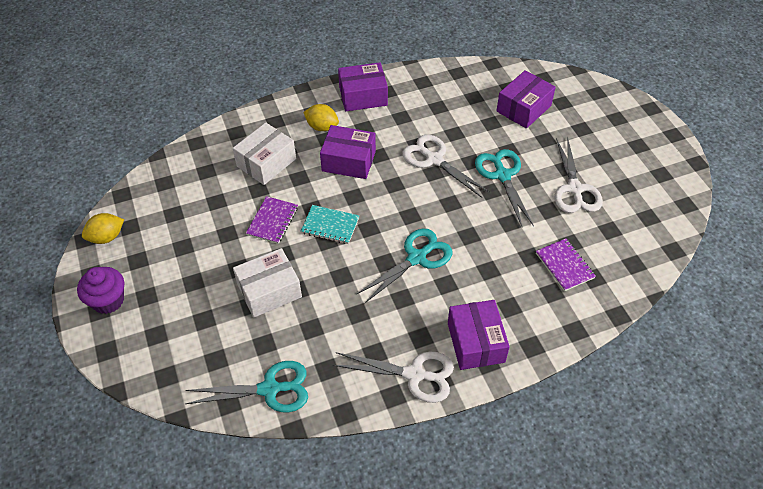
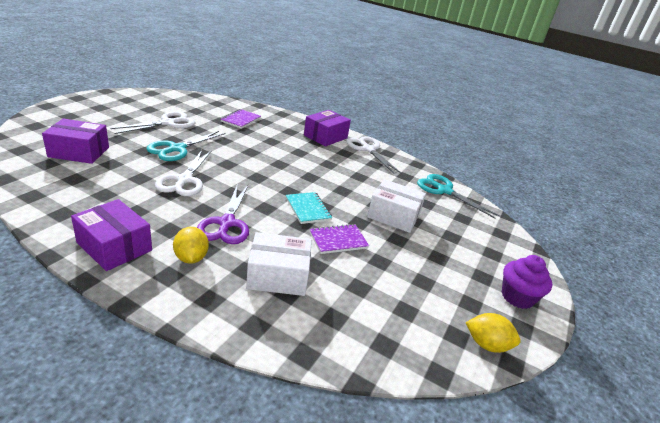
camera: 135 degrees left, 20 degrees down
purple box [320,125,376,179] -> purple scissors [197,185,249,244]
turquoise scissors [357,229,452,303] -> none

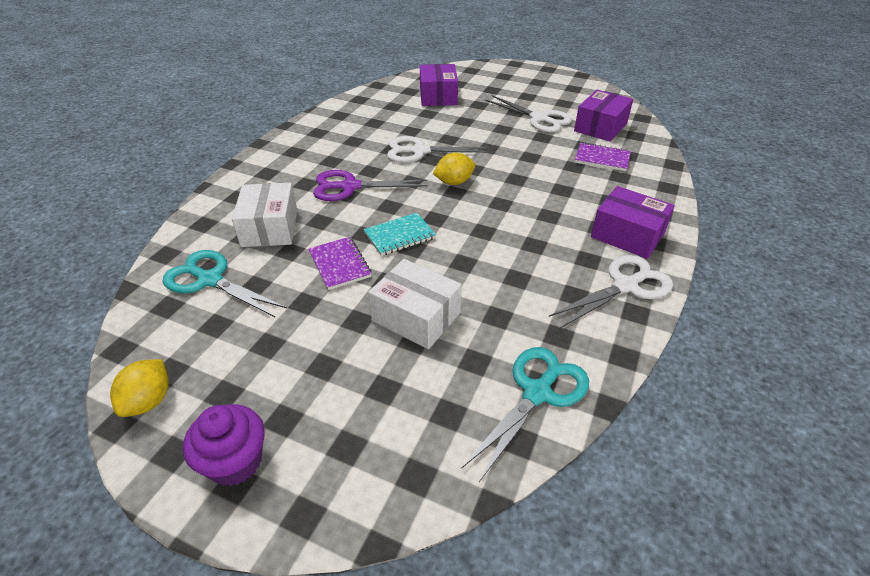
camera: 90 degrees right, 10 degrees up
purple box [71,199,152,271] -> purple box moved to [574,90,633,142]
turquoise scissors [146,131,225,161] -> turquoise scissors moved to [163,250,287,317]
yellow lemon [173,227,209,264] -> yellow lemon moved to [433,153,475,185]
white box [367,179,426,233] -> white box turned 75 degrees counterclockwise [368,259,462,349]

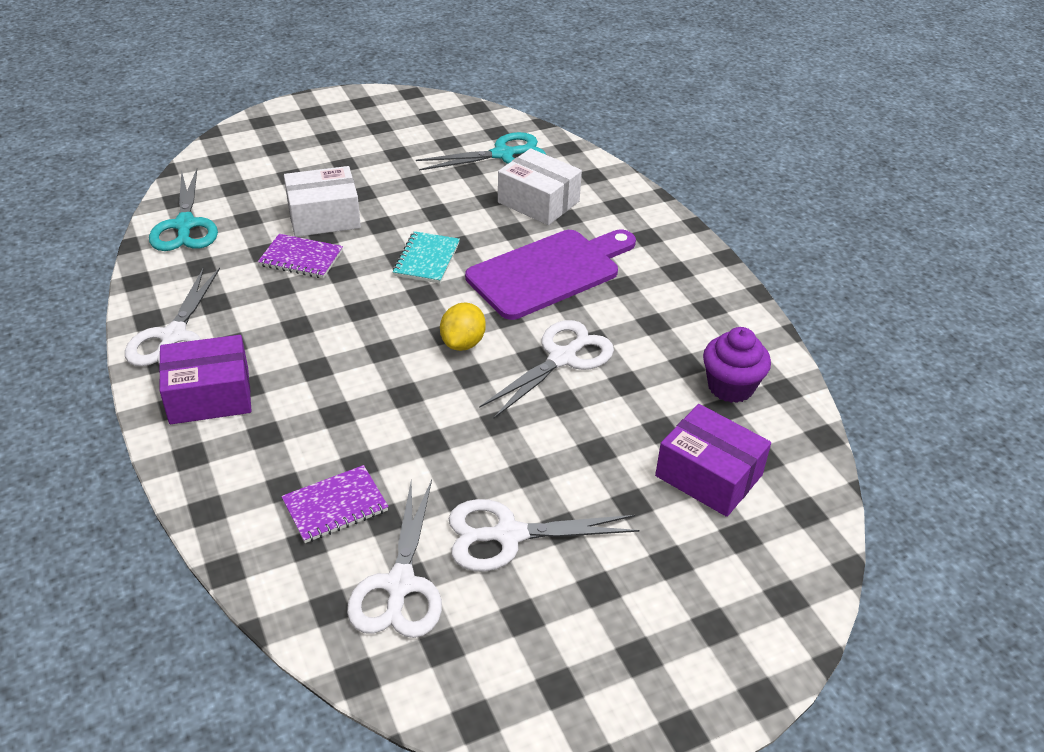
camera: 130 degrees right, 0 degrees up
yellow lemon [110,359,169,417] -> none
purple cupcake [183,404,265,486] -> purple cupcake moved to [703,327,771,403]
purple notebook [308,237,372,290] -> purple notebook moved to [258,234,343,278]
purple scissors [313,170,428,201] -> purple cutting board [465,230,636,320]
purple box [574,90,633,142] -> white scissors [347,480,442,638]

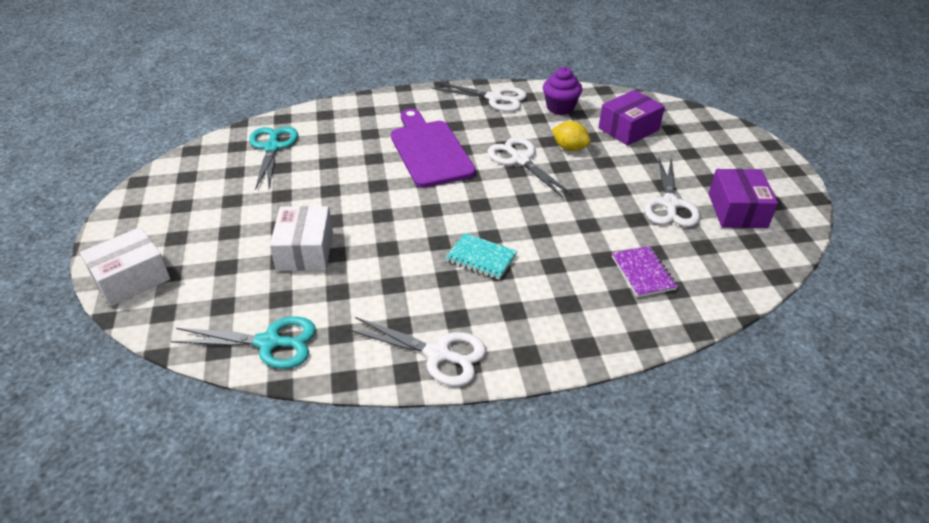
camera: 75 degrees left, 0 degrees up
purple box [159,335,252,424] -> purple box moved to [708,169,778,228]
purple notebook [258,234,343,278] -> none
white scissors [347,480,442,638] -> white scissors moved to [432,82,527,112]
turquoise notebook [393,231,460,283] -> turquoise notebook moved to [445,233,517,280]
yellow lemon [440,303,486,351] -> yellow lemon moved to [552,121,591,151]
white box [498,148,582,225] -> white box moved to [80,227,170,307]

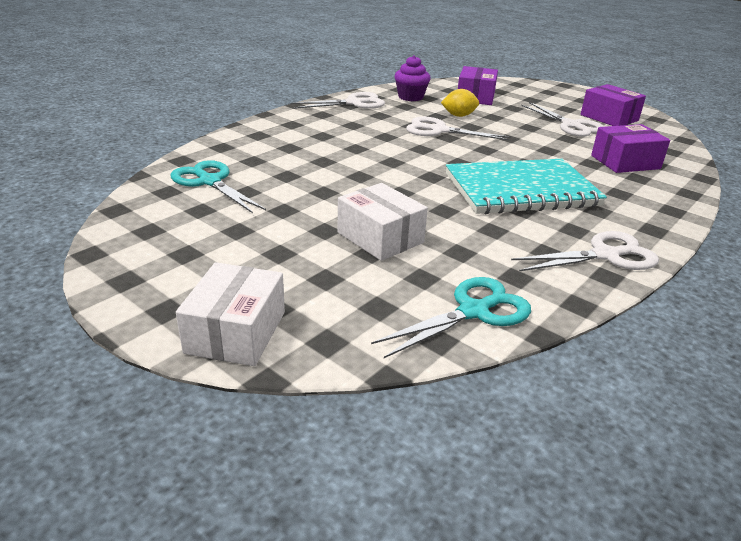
camera: 40 degrees left, 10 degrees down
purple cutting board [391,109,476,188] -> none
turquoise notebook [445,233,517,280] -> turquoise notebook [446,159,607,215], size x2.22
purple notebook [612,246,678,297] -> purple box [591,124,670,173]

